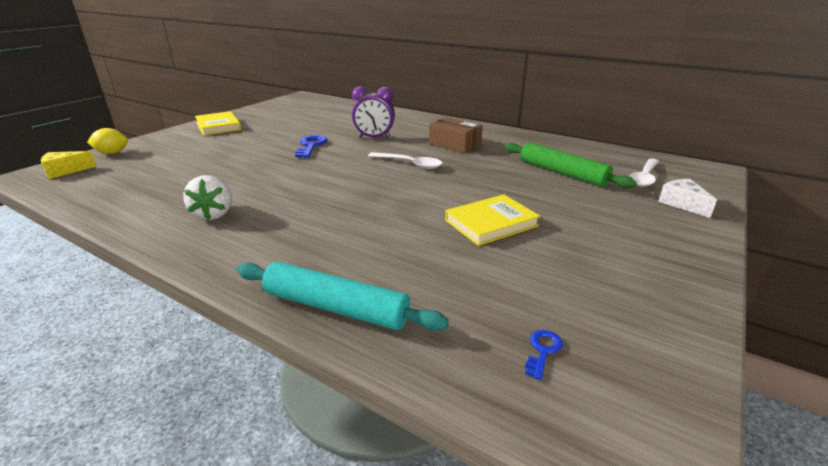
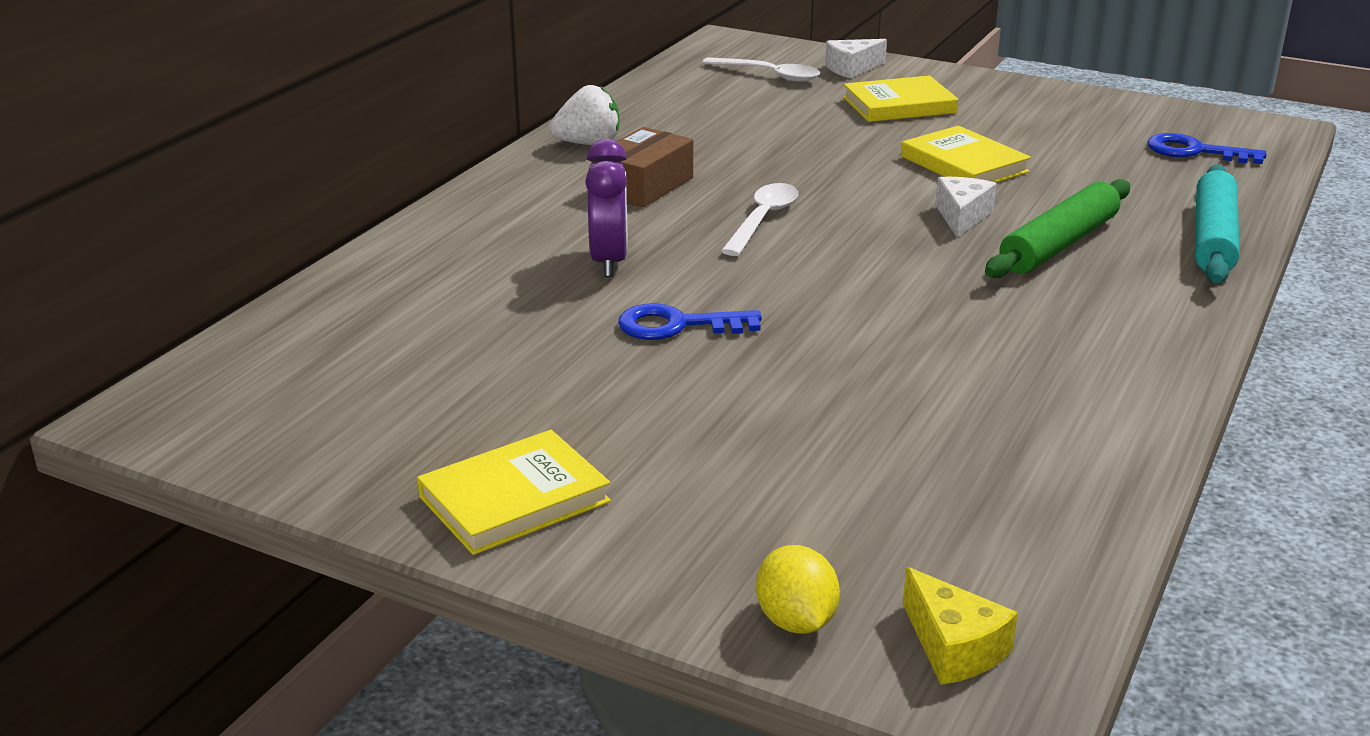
camera: 95 degrees left, 0 degrees up
white strawberry [183,175,232,220] -> white strawberry moved to [549,85,619,145]
green rolling pin [505,142,636,189] -> green rolling pin moved to [985,179,1130,278]
blue key [525,330,563,380] -> blue key [1147,133,1266,164], size x1.82
none -> yellow book [843,75,958,122]
none -> white cheese [935,177,997,238]

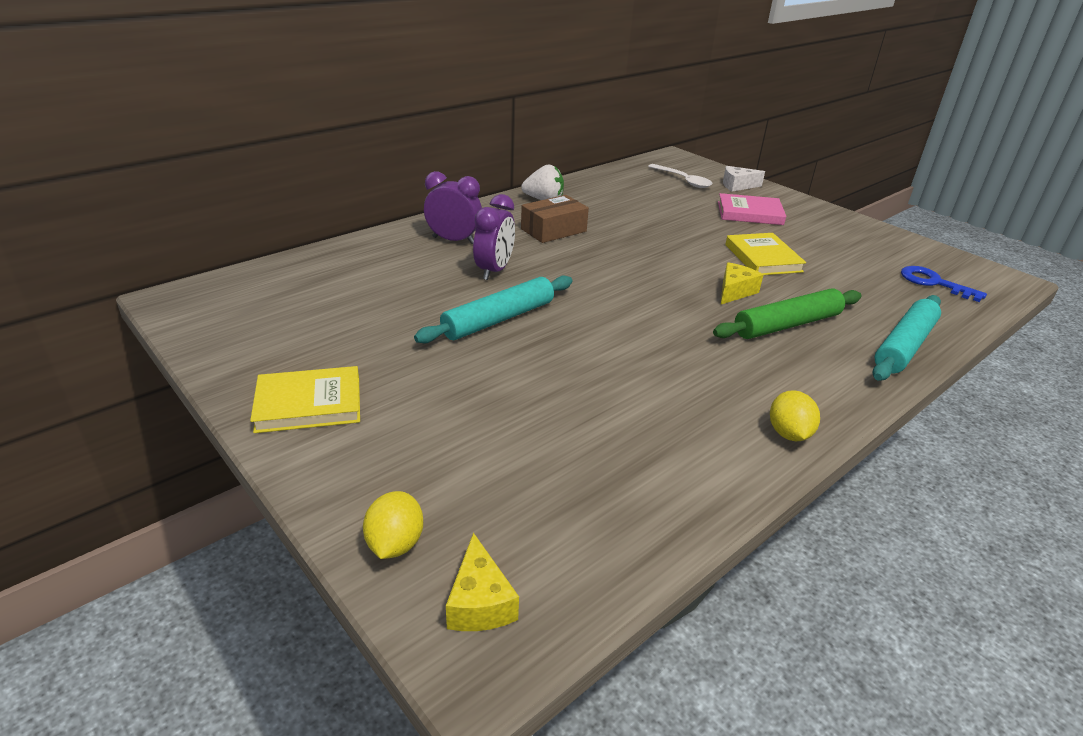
camera: 20 degrees right, 5 degrees up
blue key [618,303,762,340] -> turquoise rolling pin [414,275,573,343]
white spoon [721,183,798,256] -> none
yellow book [843,75,958,122] -> pink book [718,193,786,225]
white cheese [935,177,997,238] -> yellow cheese [721,262,763,304]
none -> purple clock [424,171,482,244]
none -> yellow lemon [770,390,820,441]

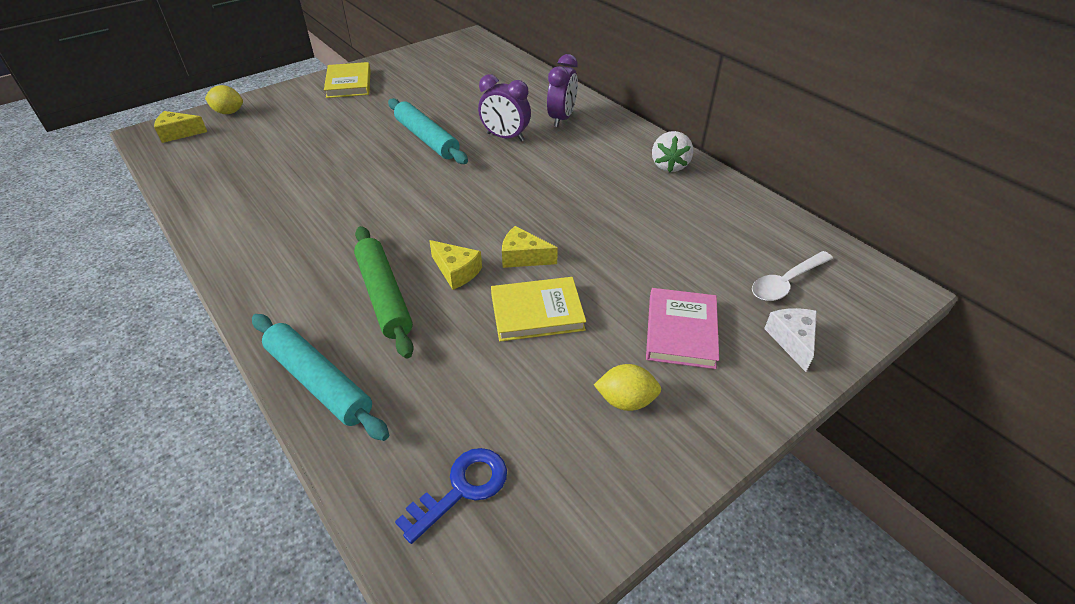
camera: 95 degrees right, 10 degrees up
brown box [521,195,589,243] -> none
yellow lemon [770,390,820,441] -> yellow lemon moved to [594,364,662,411]
none -> yellow cheese [502,226,558,268]

